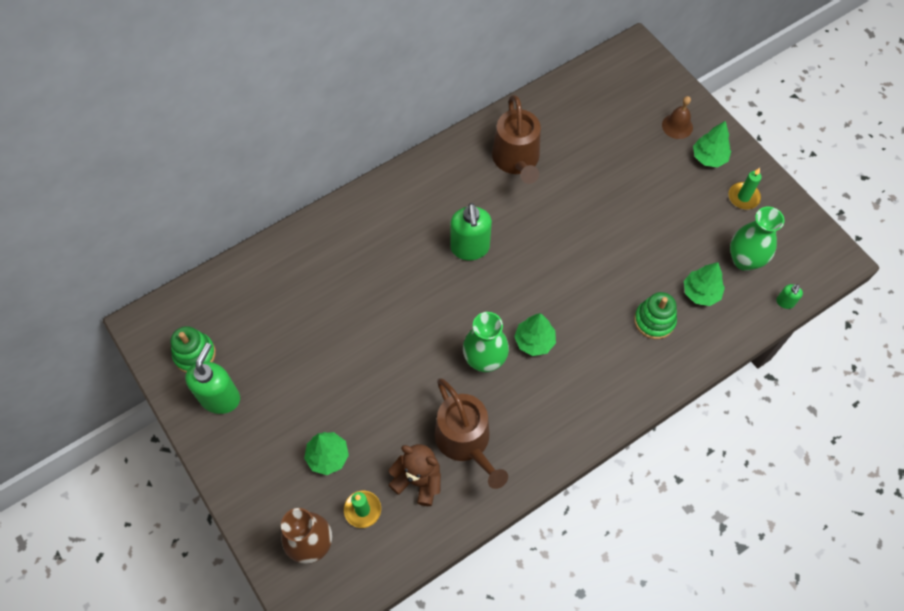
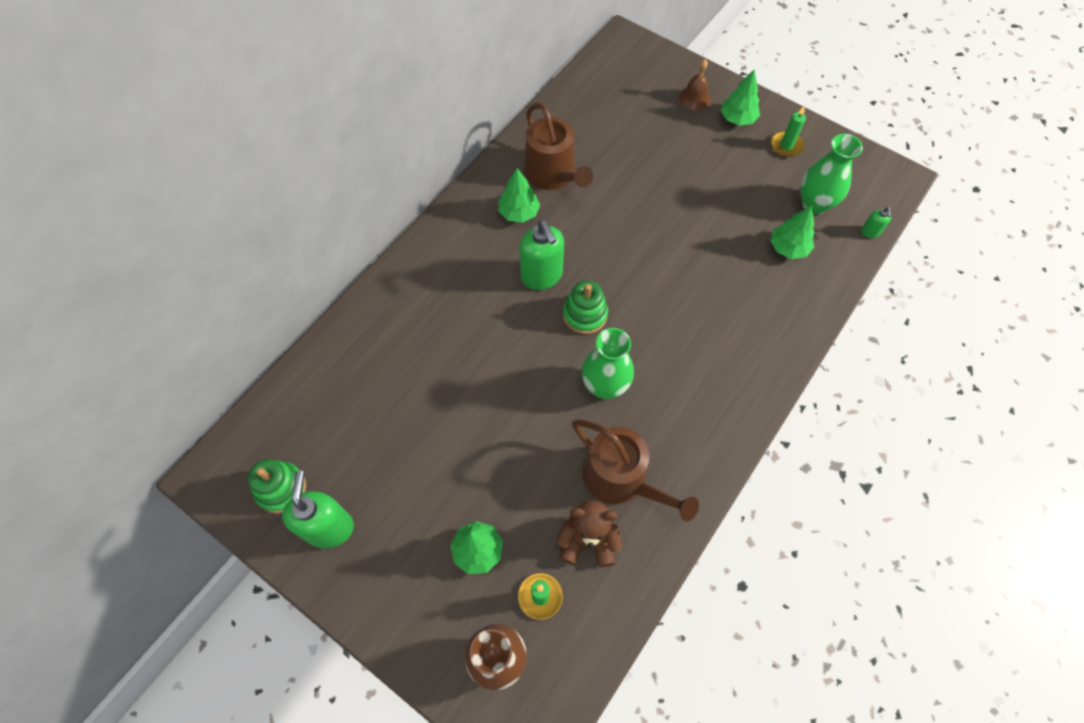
camera: 20 degrees left, 0 degrees up
green tree [514,313,556,356] -> green tree moved to [499,168,540,223]
green stacking toy [634,292,677,339] -> green stacking toy moved to [563,280,608,334]

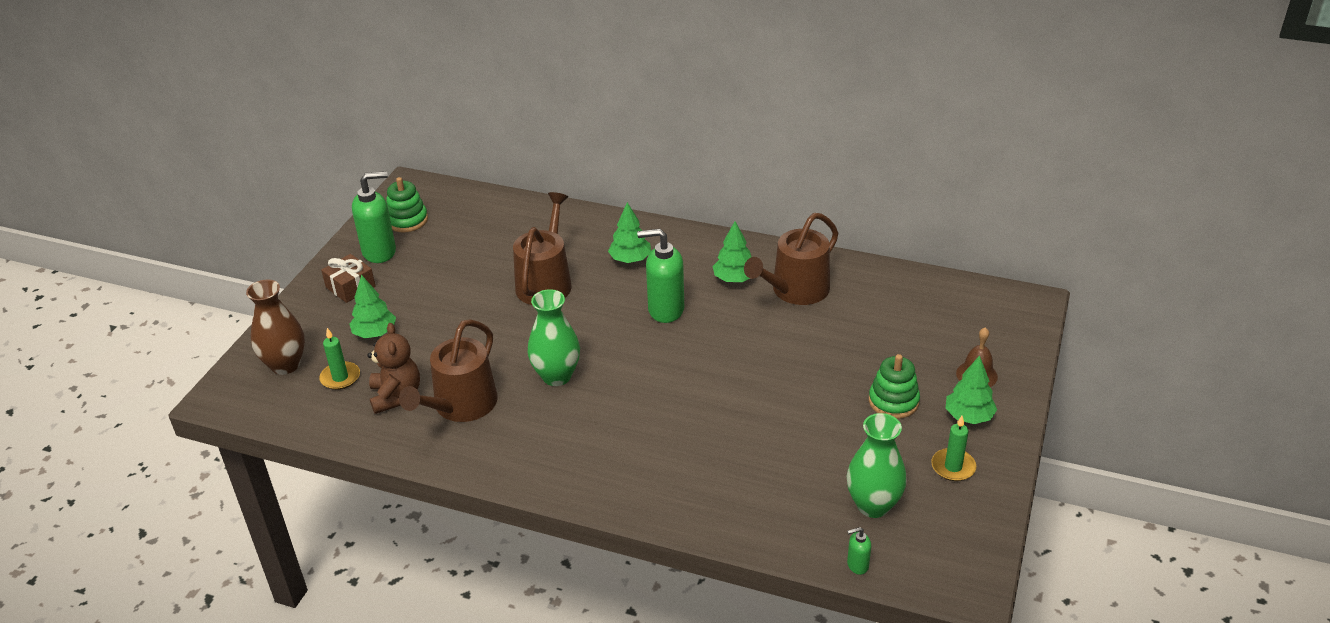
camera: 75 degrees right, 25 degrees down
green soap dispenser [519,220,564,290] -> green soap dispenser turned 45 degrees clockwise [637,229,684,323]
green stacking toy [563,280,608,334] -> green stacking toy moved to [869,354,920,419]
green tree [770,205,814,259] -> green tree moved to [608,202,651,263]
none -> brown gift [321,254,375,303]
none -> brown watering can [513,192,572,305]

